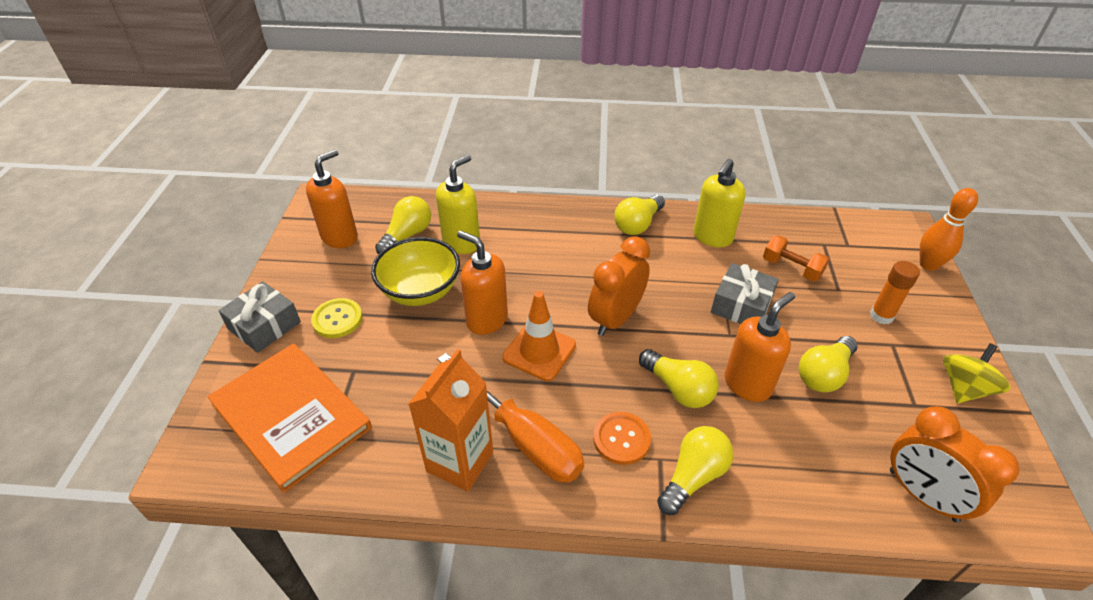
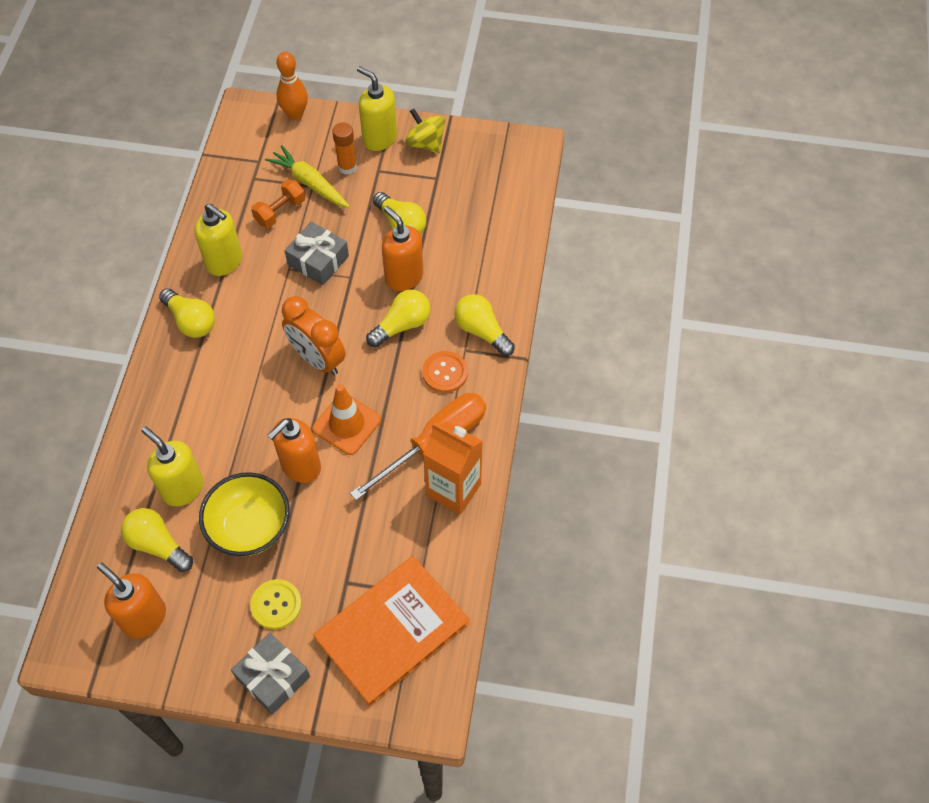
camera: 85 degrees left, 15 degrees up
orange clock [890,406,1019,522] -> none
none -> yellow carrot [265,145,350,208]
none -> yellow soap dispenser [357,66,397,151]

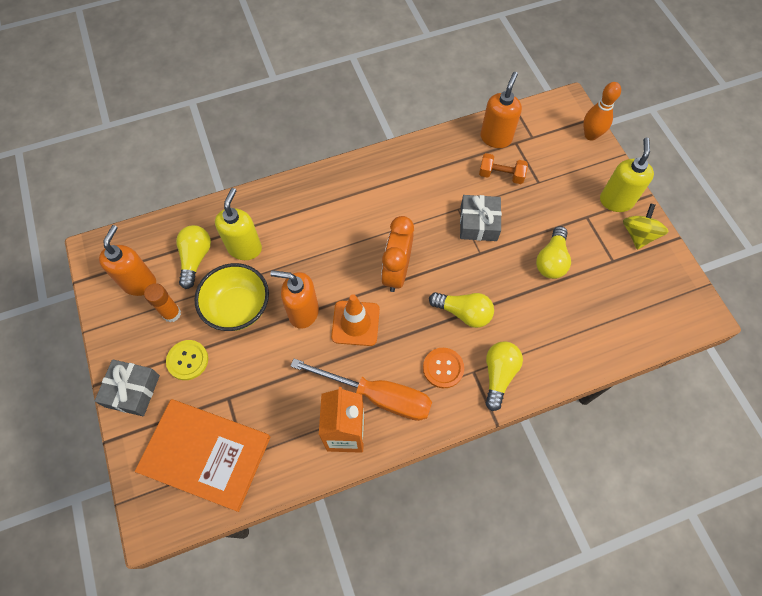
camera: 60 degrees right, 5 degrees up
yellow light bulb [159,288,215,338] -> none
yellow soap dispenser [195,204,242,276] -> none
yellow carrot [265,145,350,208] -> none
orange glue stick [332,122,357,175] -> orange glue stick moved to [144,283,181,322]
orange soap dispenser [382,206,423,291] -> orange soap dispenser moved to [480,72,522,148]

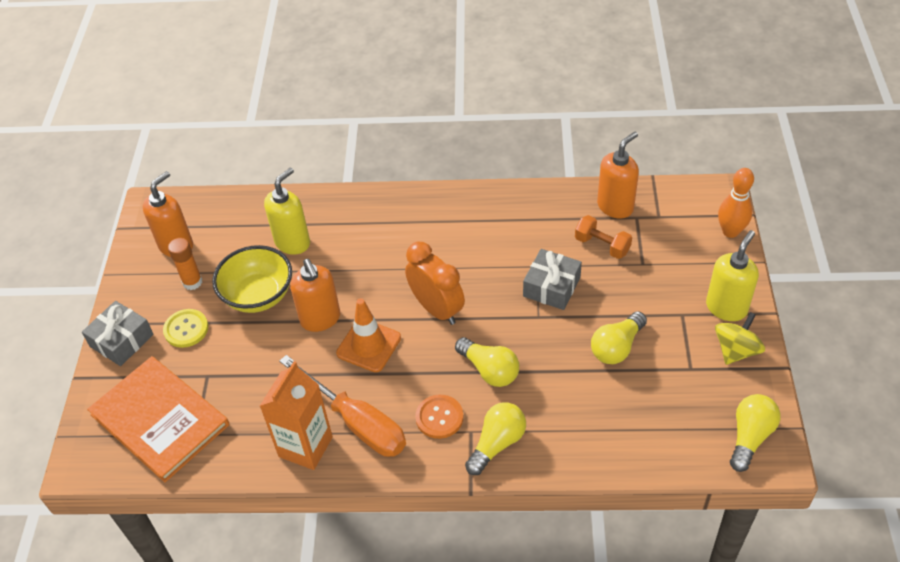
camera: 25 degrees right, 15 degrees down
yellow light bulb [176,225,211,289] -> yellow light bulb moved to [730,394,780,472]
orange soap dispenser [270,270,319,329] -> orange soap dispenser turned 150 degrees counterclockwise [290,259,340,332]
orange clock [381,216,414,292] -> orange clock turned 105 degrees clockwise [405,242,465,325]

